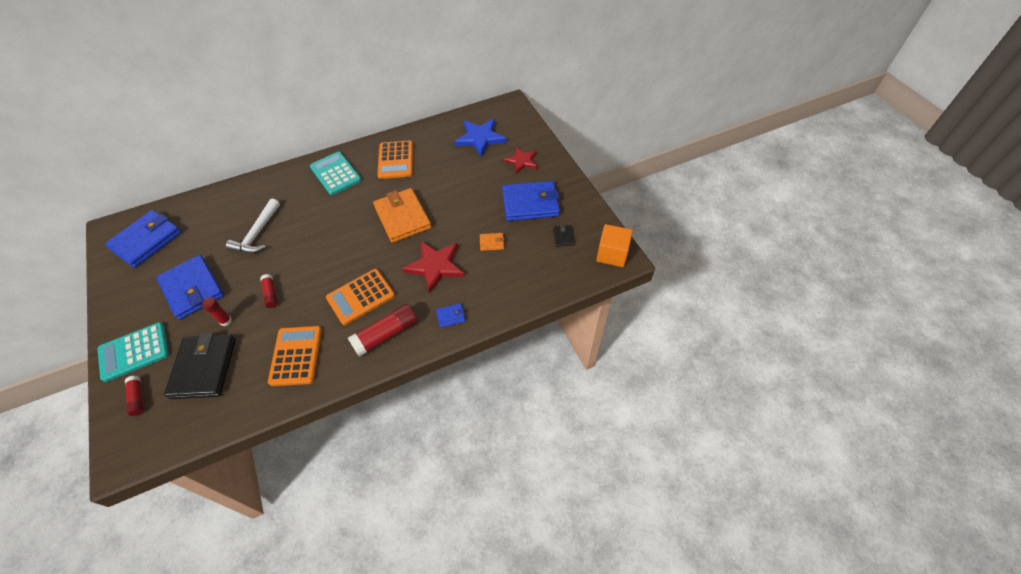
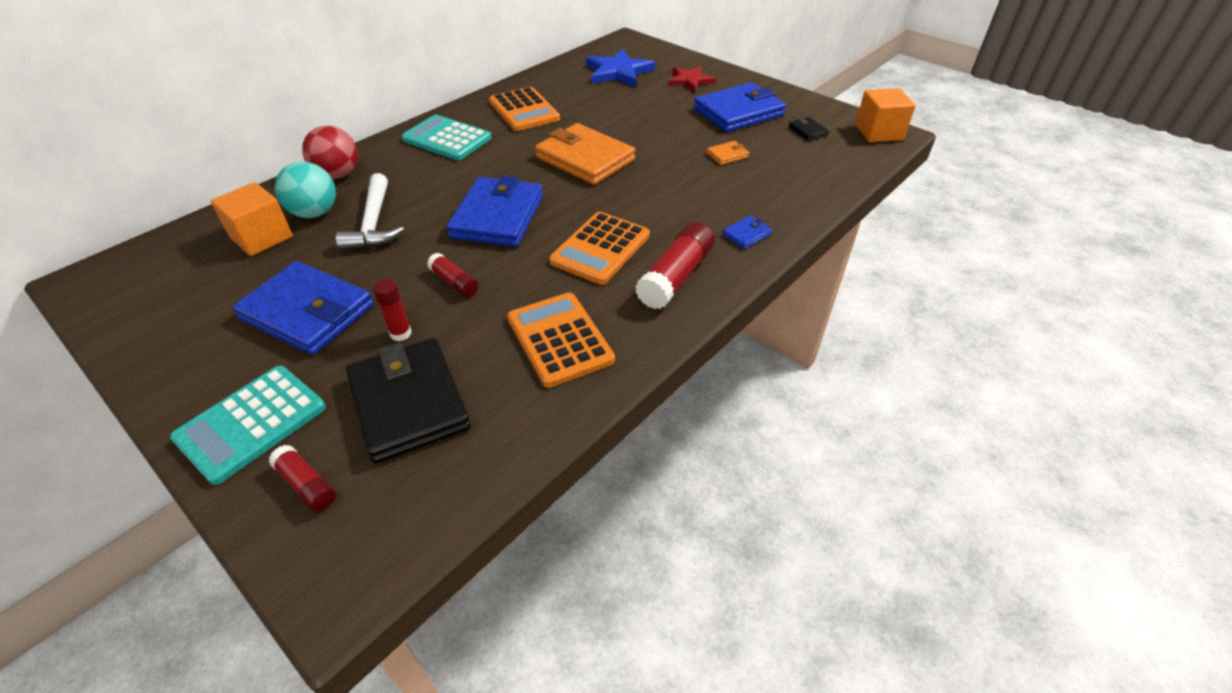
camera: 25 degrees left, 10 degrees down
blue wallet [105,210,181,268] -> blue wallet moved to [446,175,543,247]
red star [402,241,464,293] -> none
none -> orange cube [211,182,293,256]
none -> turquoise ball [275,162,336,218]
none -> red ball [302,126,358,179]

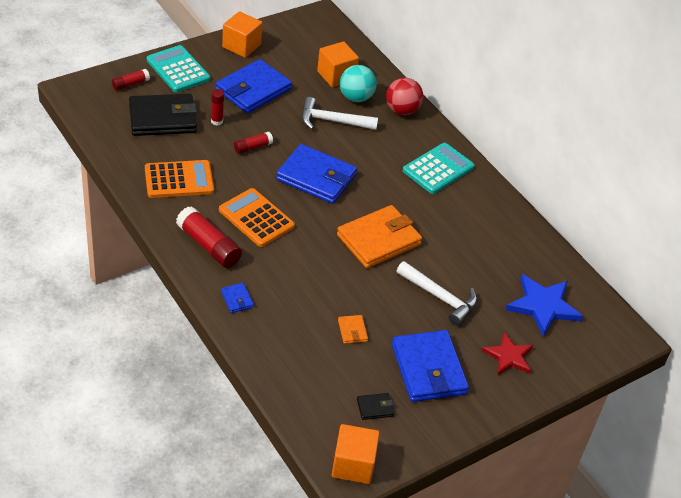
camera: 100 degrees right, 0 degrees up
orange calculator [489,87,560,131] -> none
none -> orange cube [222,11,262,58]
none -> white hammer [397,261,478,326]

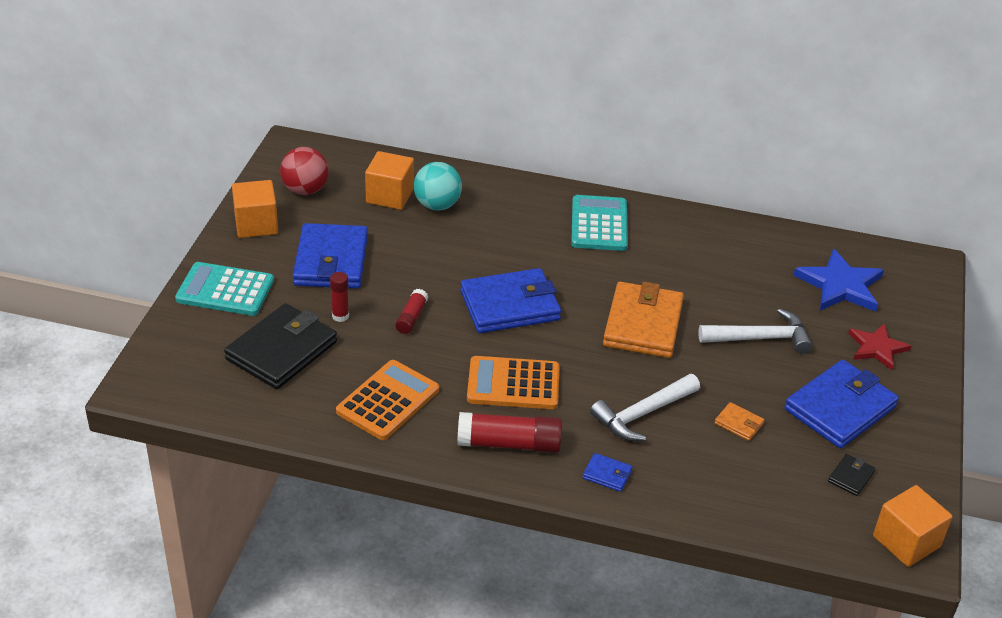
camera: 40 degrees left, 5 degrees down
red glue stick [112,69,150,91] -> none
white hammer [301,97,378,130] -> white hammer moved to [590,374,700,441]
red ball [386,78,423,115] -> red ball moved to [280,147,329,195]
blue wallet [392,330,469,402] -> blue wallet turned 75 degrees counterclockwise [784,360,899,448]

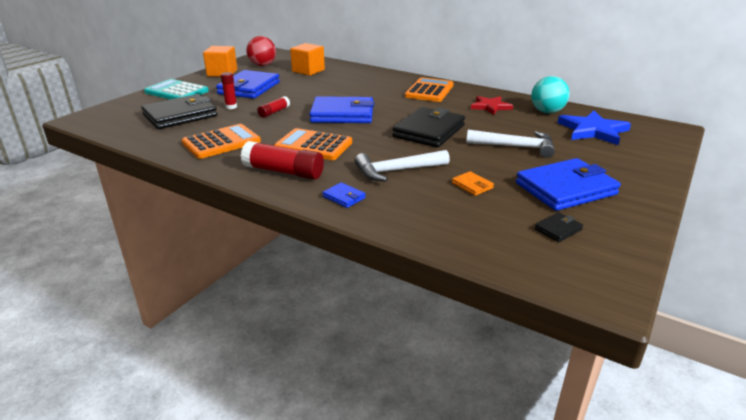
camera: 20 degrees right, 10 degrees down
turquoise ball [414,162,462,210] -> turquoise ball moved to [531,76,570,113]
turquoise calculator [571,195,628,251] -> orange calculator [405,77,454,102]
orange wallet [603,282,684,358] -> black wallet [392,107,465,147]
red star [848,324,911,370] -> red star moved to [471,96,513,115]
orange cube [873,485,952,567] -> none

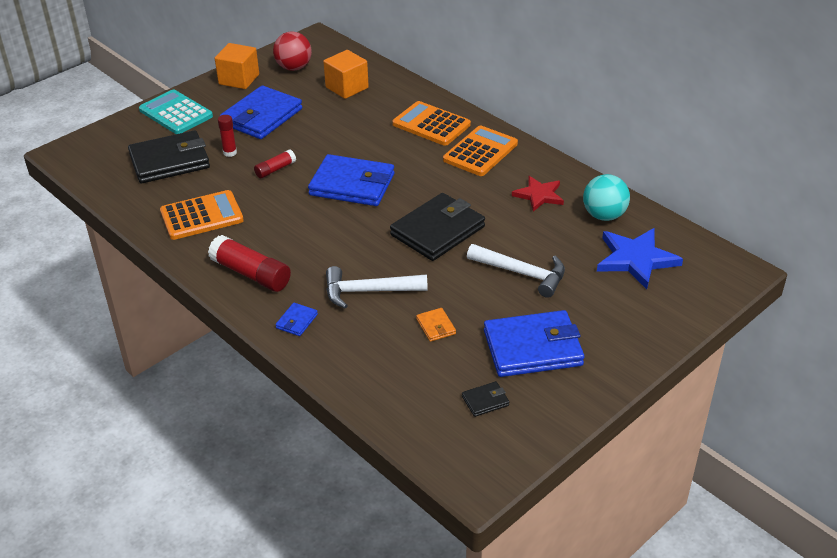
camera: 15 degrees right, 10 degrees up
orange calculator [274,128,352,160] -> orange calculator moved to [392,101,471,146]
blue wallet [322,182,366,208] -> blue wallet turned 60 degrees clockwise [275,303,318,336]

